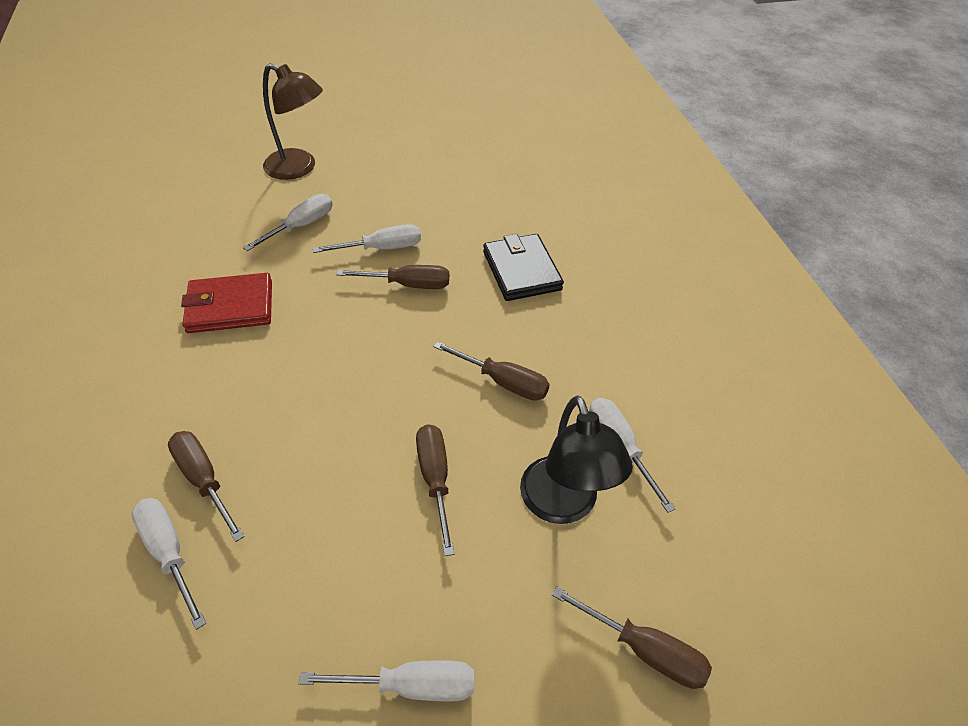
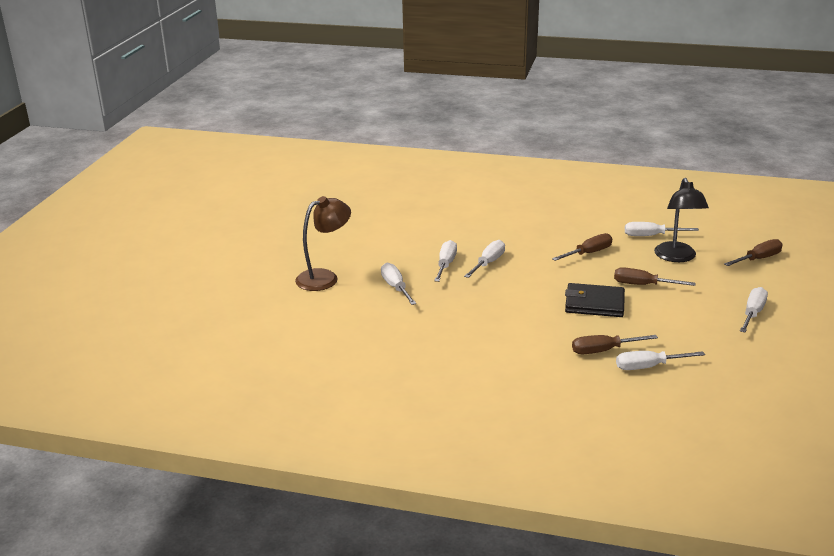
camera: 60 degrees left, 20 degrees down
red wallet [181,273,272,333] -> none
brown screwdriver [336,265,449,289] -> white screwdriver [464,240,505,278]
black wallet [483,234,564,301] -> black wallet moved to [565,283,625,317]
black lamp [520,395,633,524] -> black lamp turned 75 degrees clockwise [654,178,709,262]

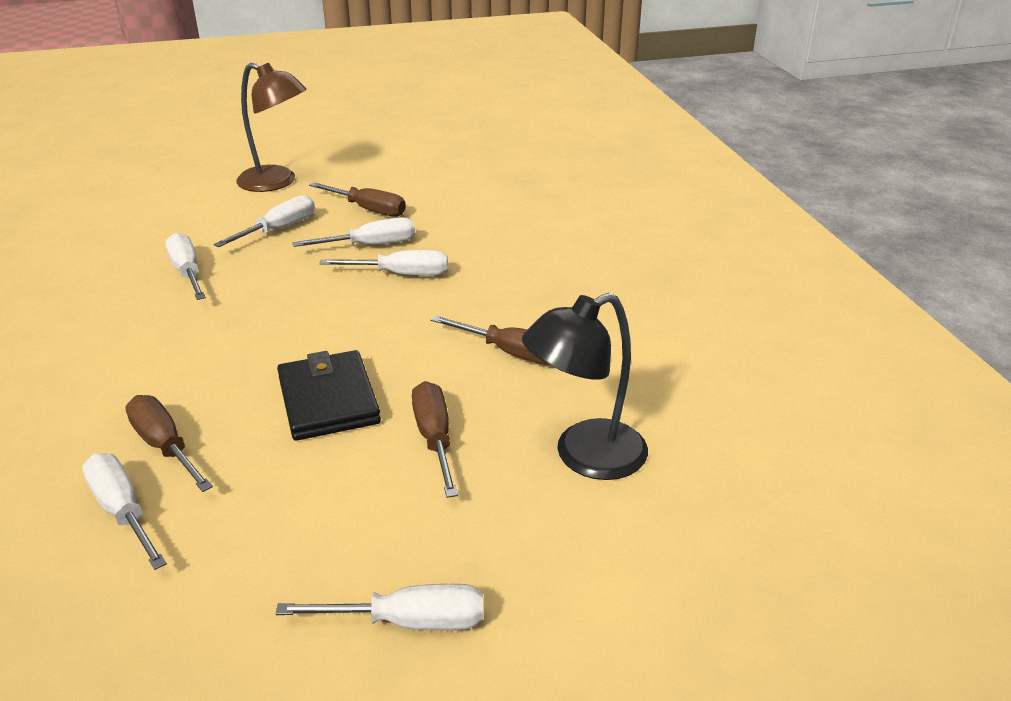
camera: 60 degrees right, 5 degrees up
white screwdriver [625,222,699,236] -> white screwdriver moved to [165,233,206,300]
brown screwdriver [724,239,783,266] -> brown screwdriver moved to [309,182,406,217]

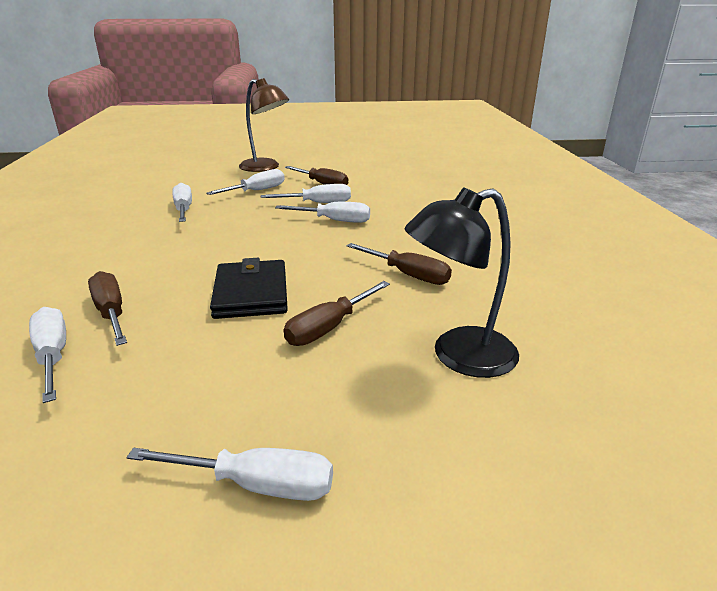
camera: 10 degrees right, 5 degrees down
brown screwdriver [412,381,458,498] -> brown screwdriver turned 135 degrees counterclockwise [284,281,390,346]

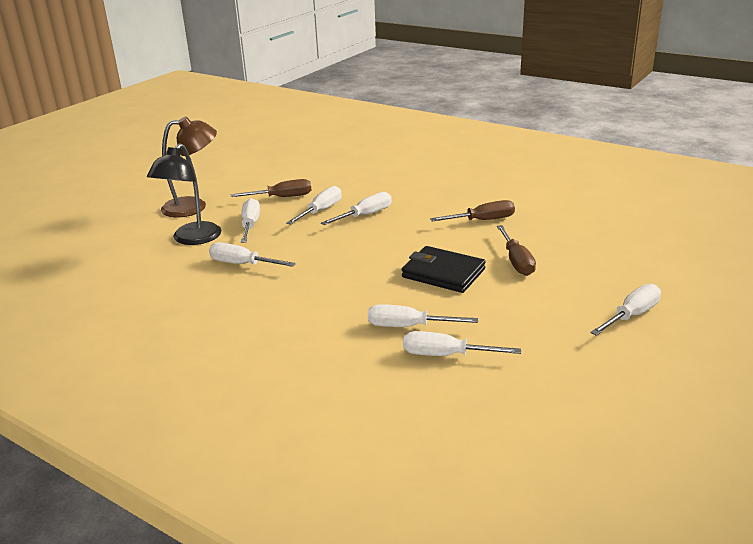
camera: 50 degrees left, 0 degrees up
brown screwdriver [88,271,127,346] -> white screwdriver [368,304,478,327]
black lamp [405,187,519,378] -> black lamp moved to [147,143,221,245]

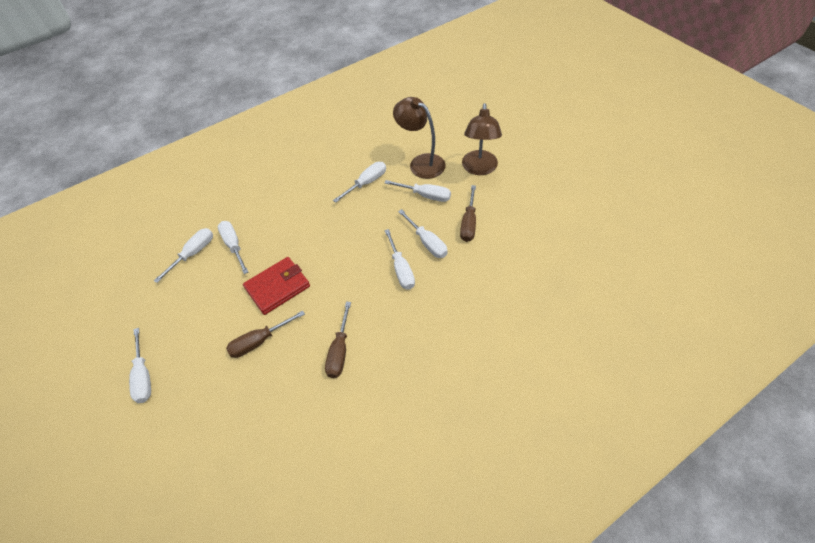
camera: 115 degrees right, 25 degrees up
black lamp [147,143,221,245] -> brown lamp [393,97,446,179]
white screwdriver [368,304,478,327] -> white screwdriver turned 60 degrees counterclockwise [218,221,248,274]
black wallet [402,246,486,293] -> red wallet [243,257,310,315]
brown screwdriver [497,225,536,276] -> brown screwdriver turned 45 degrees counterclockwise [226,310,305,358]

